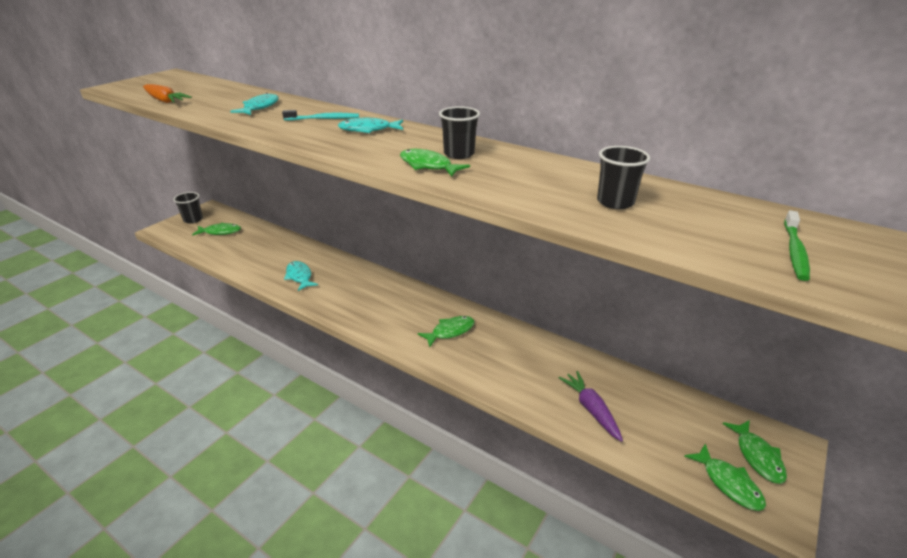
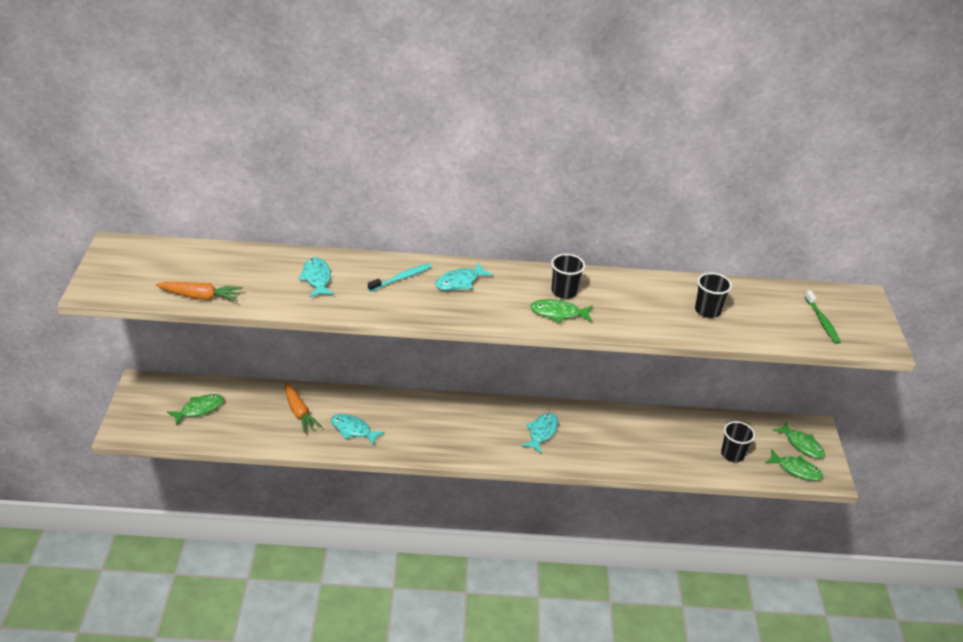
camera: 35 degrees left, 5 degrees up
black cup [173,192,203,224] -> black cup moved to [721,421,755,462]
green fish [418,316,475,347] -> turquoise fish [521,413,558,454]
purple carrot [559,371,623,442] -> none
none -> orange carrot [285,383,322,433]

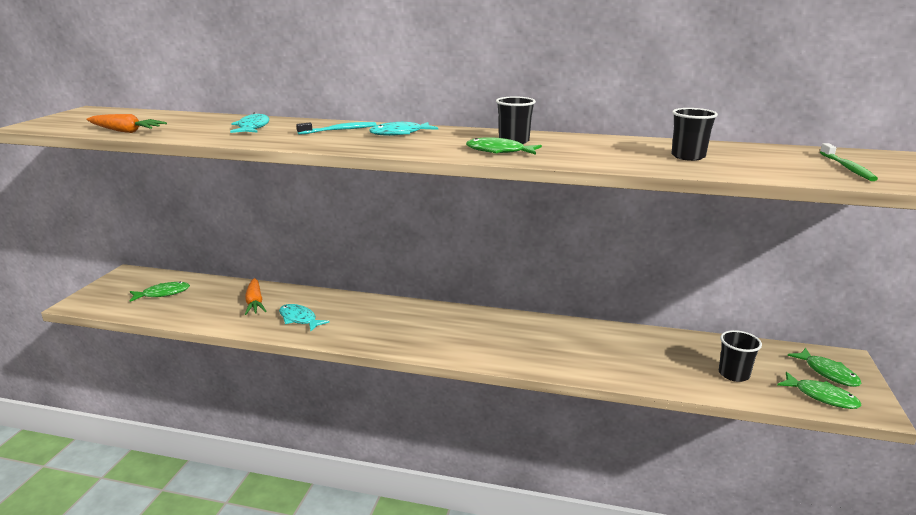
camera: 15 degrees right, 15 degrees down
turquoise fish [521,413,558,454] -> none

